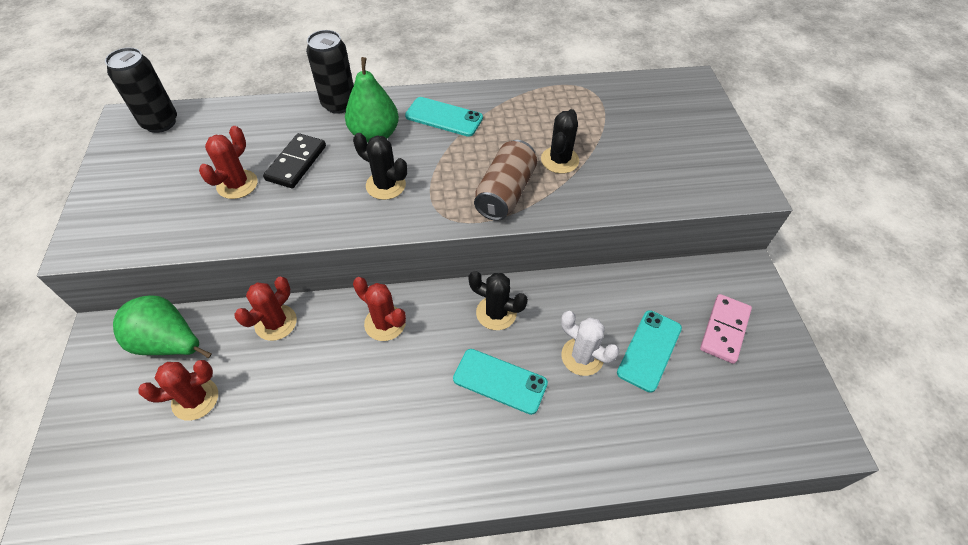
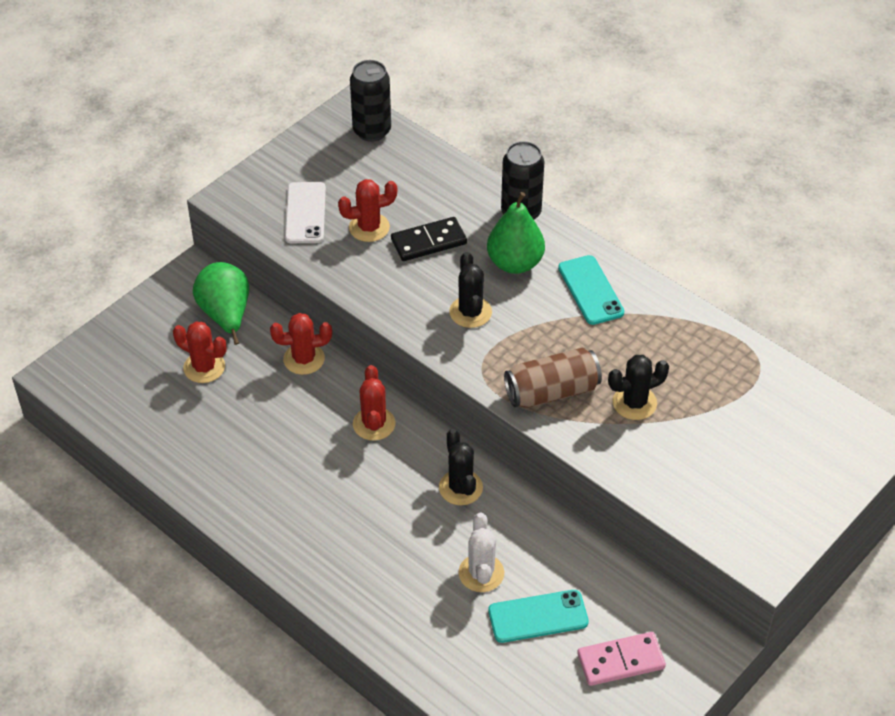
camera: 50 degrees right, 5 degrees down
turquoise phone [453,349,548,415] -> none
none -> white phone [285,182,326,243]

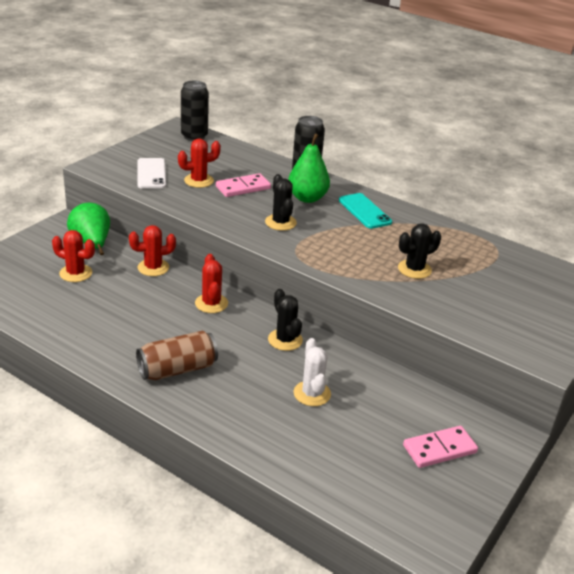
camera: 10 degrees left, 15 degrees down
black domino [391,217,467,261] -> pink domino [216,173,271,197]
turquoise phone [488,590,589,643] -> none
brown can [504,347,602,408] -> brown can moved to [136,331,218,380]

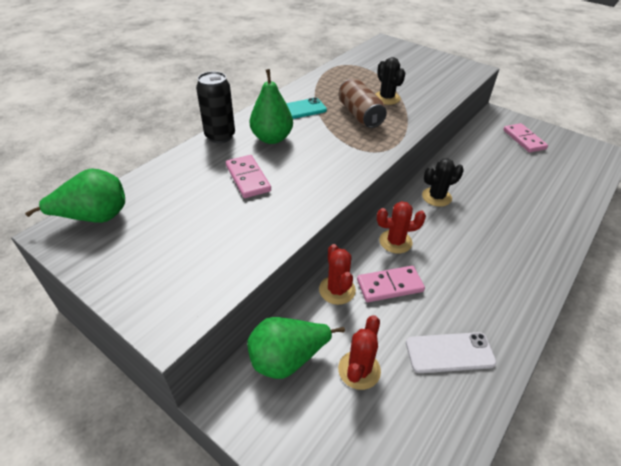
camera: 85 degrees left, 10 degrees up
brown can [136,331,218,380] -> brown can moved to [338,78,387,128]
white phone [137,158,166,189] -> white phone moved to [406,332,497,373]
red cactus [178,138,221,188] -> none
black can [181,81,209,141] -> green pear [25,168,125,223]
black cactus [265,174,297,231] -> none
white cactus [294,338,331,406] -> none
none -> pink domino [357,266,425,302]

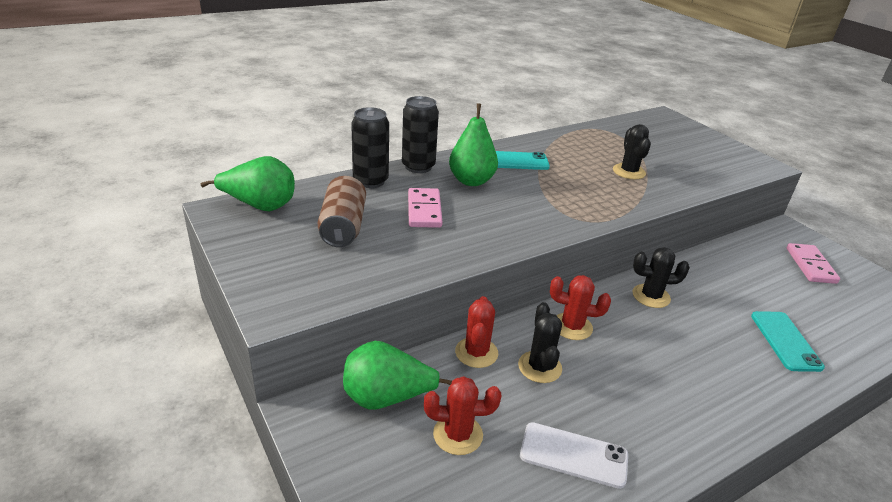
camera: 20 degrees right, 10 degrees down
brown can [338,78,387,128] -> brown can moved to [318,176,366,247]
red cactus [338,315,381,390] -> red cactus turned 45 degrees clockwise [424,376,501,455]
pink domino [357,266,425,302] -> black cactus [518,302,562,383]
none -> black can [351,107,389,188]
none -> turquoise phone [751,311,825,372]

